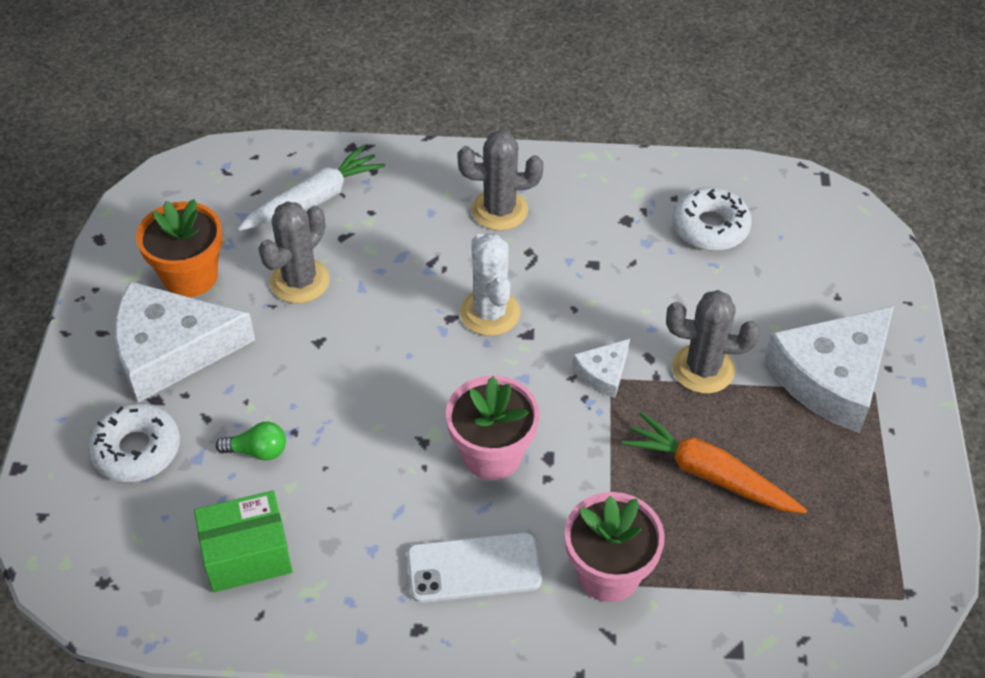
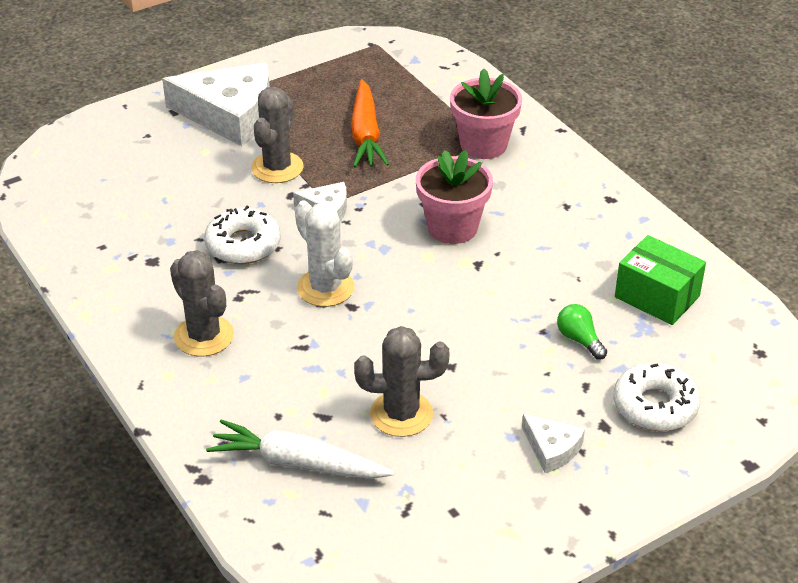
camera: 125 degrees left, 10 degrees down
white cheese [115,281,255,402] -> white cheese [522,414,585,473], size x0.46
orange flower pot [136,199,223,297] -> none
white phone [407,533,542,603] -> none
white cactus [460,233,521,336] -> white cactus turned 75 degrees counterclockwise [295,200,355,307]
grey cactus [666,290,760,393] -> grey cactus turned 45 degrees clockwise [251,87,304,183]
white donut [672,187,752,251] -> white donut moved to [204,206,281,264]

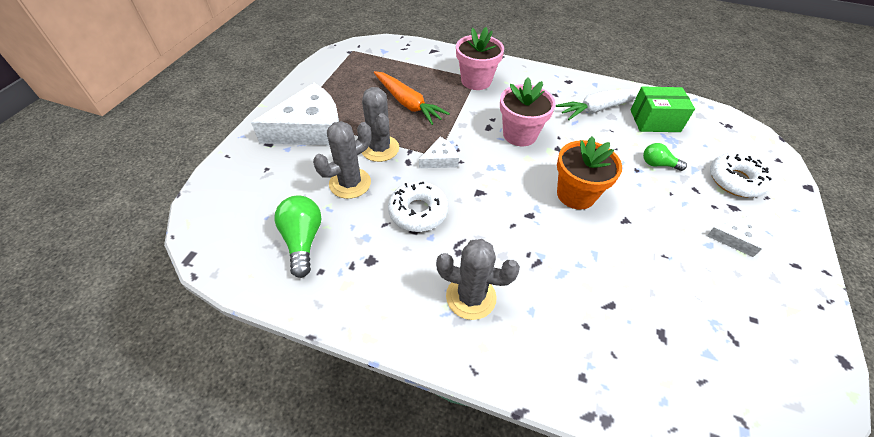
camera: 40 degrees left, 10 degrees up
white carrot [206,419,395,479] -> white carrot moved to [556,88,640,120]
white cactus [295,200,355,307] -> none
grey cactus [354,326,450,437] -> grey cactus moved to [313,121,371,199]
none -> green light bulb [274,196,321,278]
none -> orange flower pot [557,136,622,210]

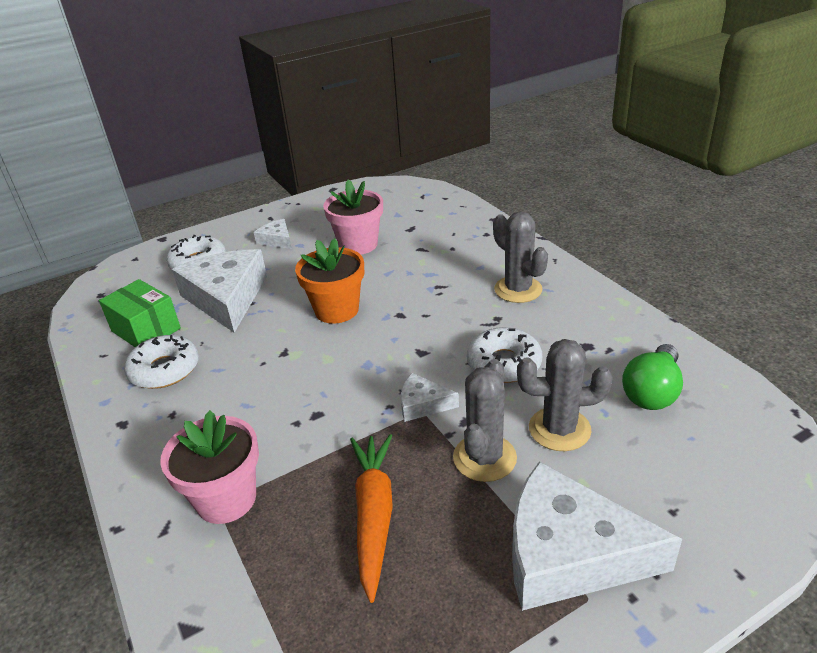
camera: 135 degrees left, 15 degrees down
pink flower pot [500,77,556,146] -> pink flower pot moved to [323,180,383,255]
white carrot [556,88,640,120] -> white donut [124,335,199,389]
green light bulb [643,143,687,171] -> white cheese [172,249,267,333]

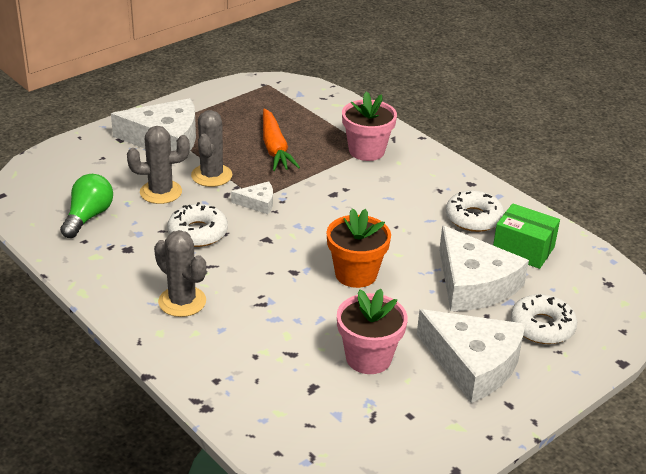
camera: 165 degrees right, 0 degrees up
white cheese [254,219,292,249] -> white cheese [417,309,525,403], size x2.15

